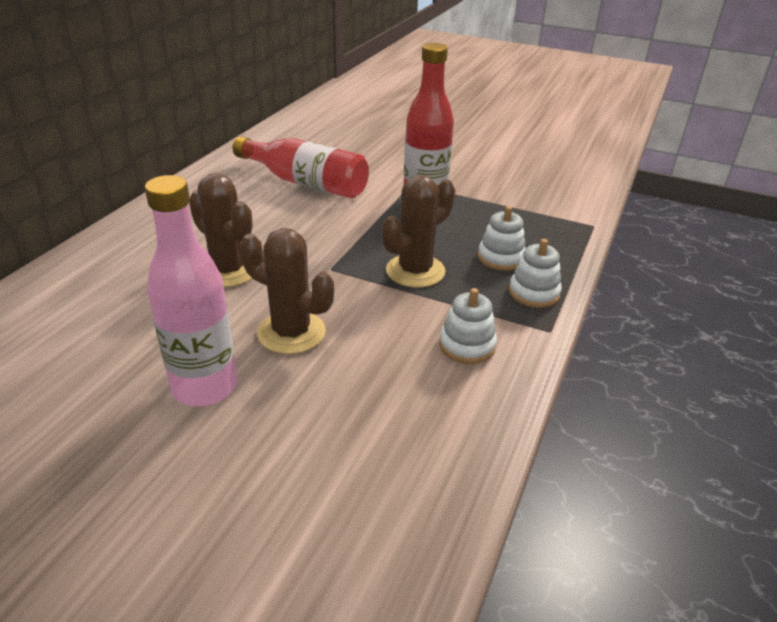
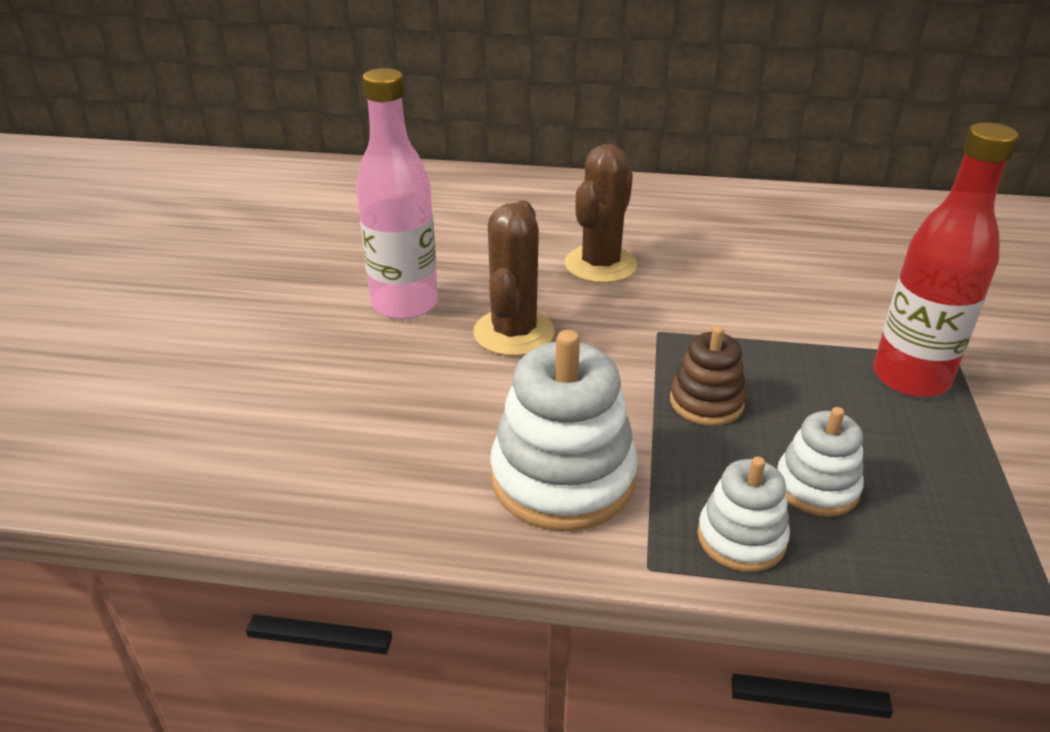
camera: 75 degrees right, 0 degrees up
red bottle [233,136,369,198] -> none
brown cactus [382,175,455,288] -> brown stacking toy [670,326,747,426]
white stacking toy [439,288,497,364] -> white stacking toy [490,330,638,531], size x1.77

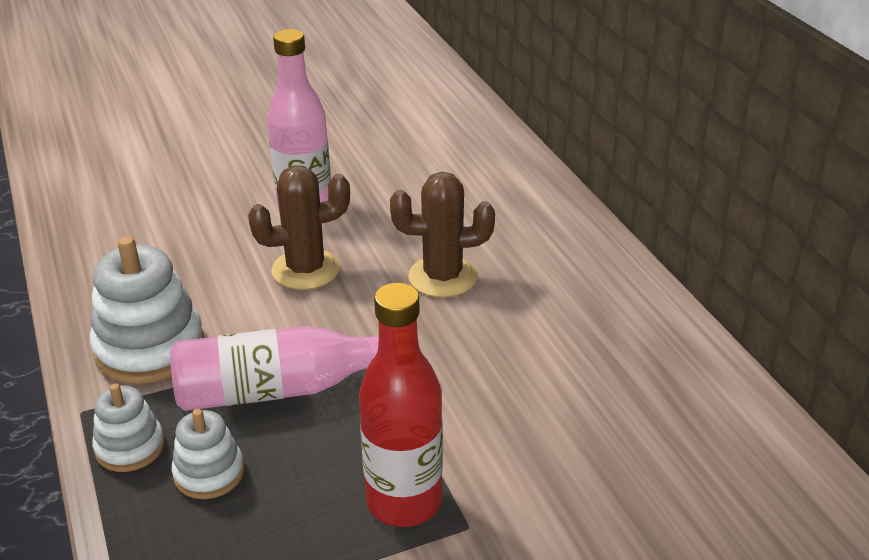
camera: 60 degrees right, 0 degrees up
brown stacking toy [670,326,747,426] -> pink bottle [170,326,379,411]

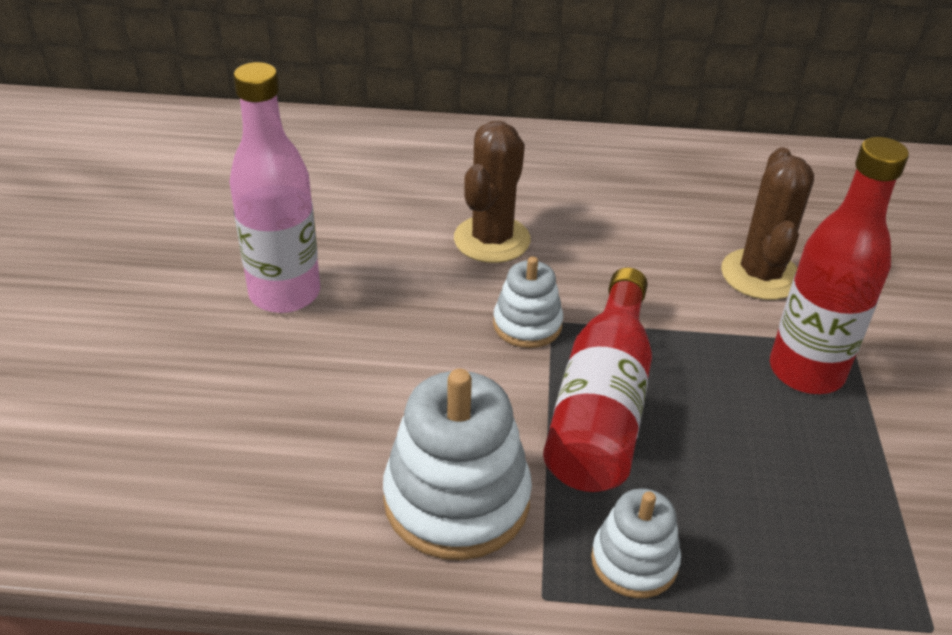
camera: 65 degrees left, 5 degrees up
pink bottle [170,326,379,411] -> red bottle [543,268,652,492]
white stacking toy [172,409,244,499] -> white stacking toy moved to [493,256,563,348]
brown cactus [248,165,350,290] -> brown cactus moved to [721,147,814,300]

